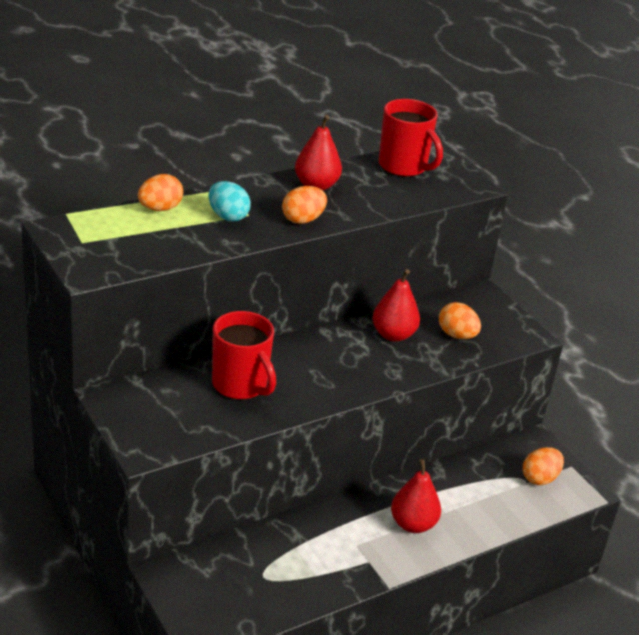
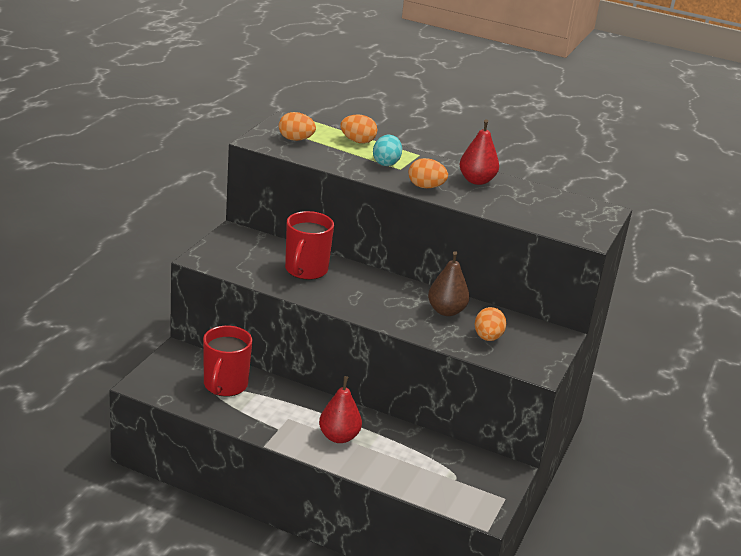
camera: 55 degrees right, 5 degrees down
red pear [372,269,420,342] -> brown pear [428,251,470,316]
red mug [379,99,443,177] -> red mug moved to [203,326,252,397]
orange egg [523,447,564,485] -> orange egg moved to [279,112,316,141]

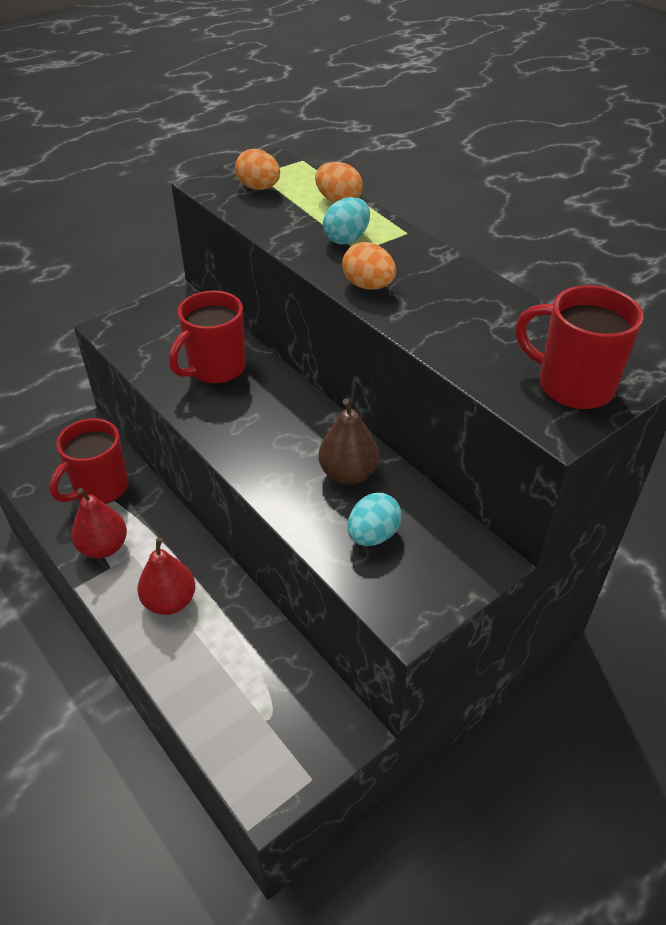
camera: 30 degrees right, 15 degrees up
red pear [460,119,499,185] -> red pear moved to [71,488,127,558]
orange egg [475,307,506,341] -> turquoise egg [347,493,402,546]
none -> red mug [515,285,643,410]

